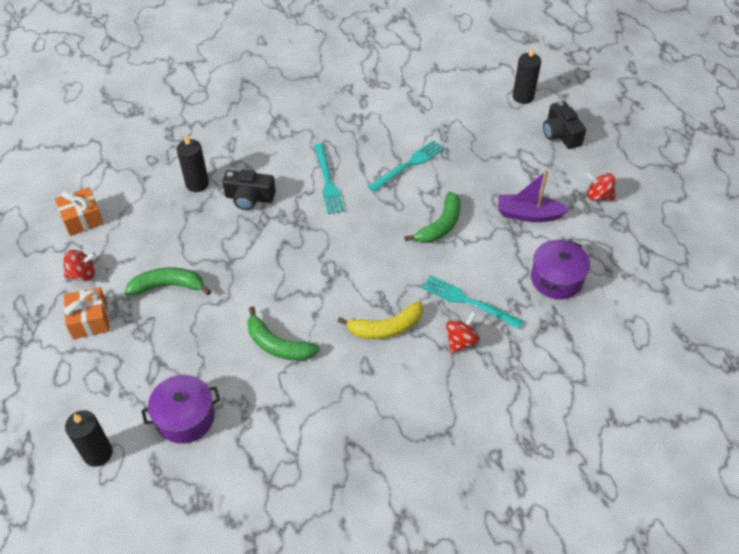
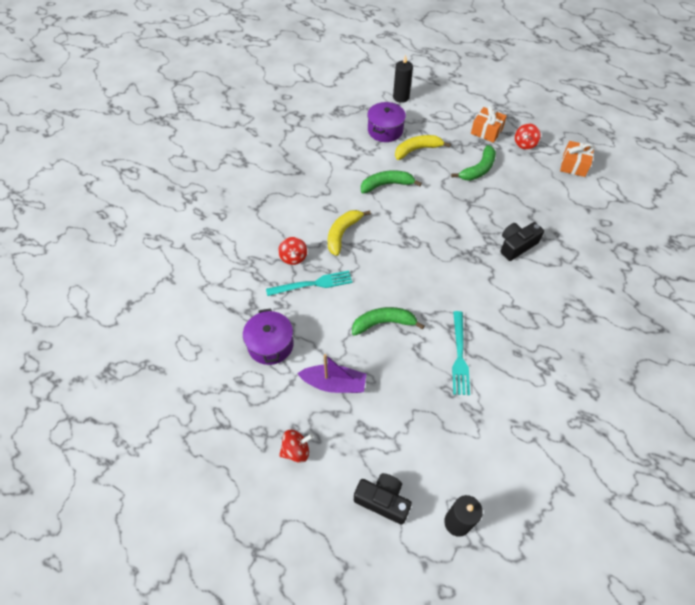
camera: 135 degrees right, 5 degrees up
black candle [177,135,209,192] -> none
turquoise fork [314,143,344,214] -> none
green banana [404,192,461,243] -> green banana turned 90 degrees clockwise [352,307,424,336]
purple boat [498,170,570,222] -> purple boat turned 45 degrees clockwise [297,354,366,393]
none -> yellow banana [395,135,451,160]

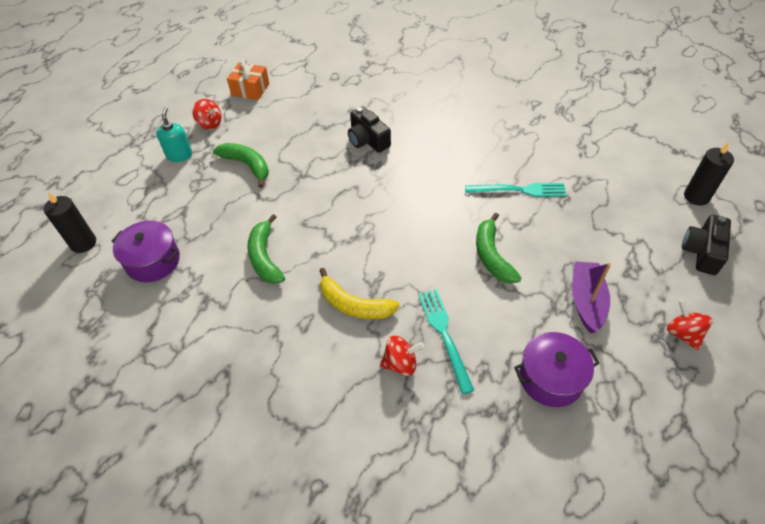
camera: 90 degrees left, 5 degrees down
yellow banana [395,135,451,160] -> none
orange gift [471,106,507,143] -> turquoise soap dispenser [156,107,192,162]

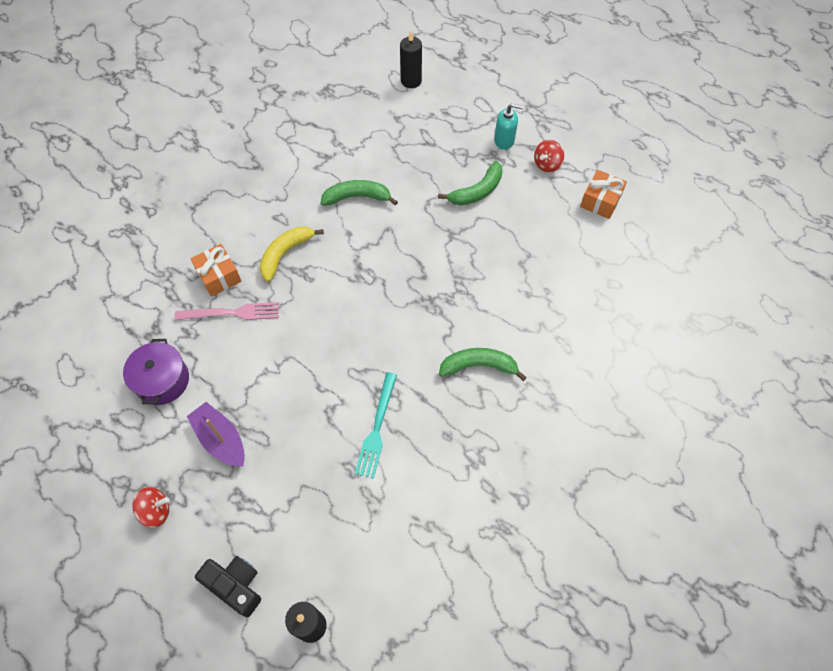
camera: 100 degrees right, 10 degrees up
purple pot [112,220,180,282] -> none
black camera [348,106,391,153] -> none
red spinning top [380,336,424,376] -> orange gift [190,244,242,297]
turquoise fork [418,289,474,394] -> pink fork [174,302,279,320]
green banana [476,213,522,284] -> green banana moved to [439,348,527,381]
purple boat [572,261,611,333] -> purple boat turned 150 degrees counterclockwise [187,402,245,466]

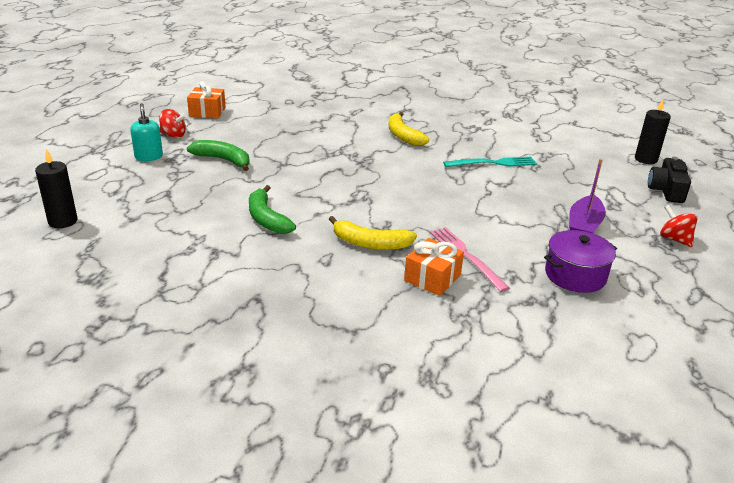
camera: 115 degrees left, 30 degrees down
green banana [439,348,527,381] -> yellow banana [388,112,429,146]

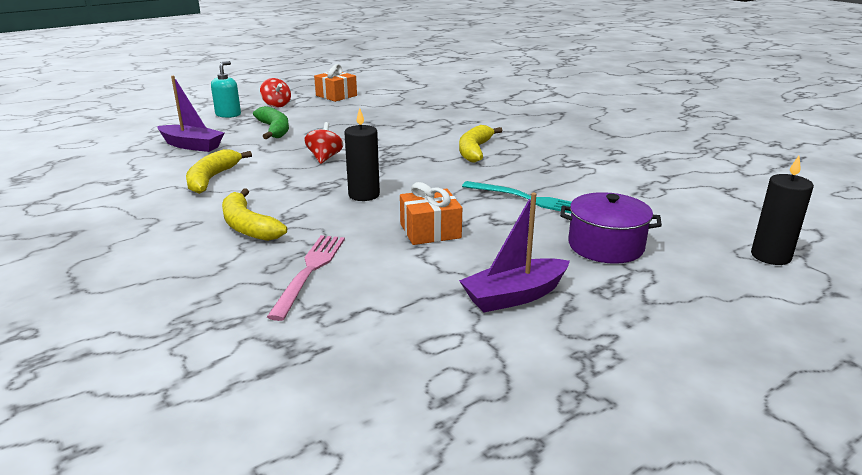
camera: 40 degrees right, 5 degrees down
black candle [35,149,78,228] -> black candle moved to [344,108,380,201]
green banana [249,185,296,234] -> yellow banana [186,149,252,194]
orange gift [404,238,464,296] -> orange gift moved to [400,182,462,245]
purple pot [544,230,617,293] -> purple pot moved to [560,192,662,264]
black camera [648,157,691,203] -> none
red spinning top [660,205,698,247] -> red spinning top moved to [304,122,343,164]
none -> purple boat [157,76,224,152]

